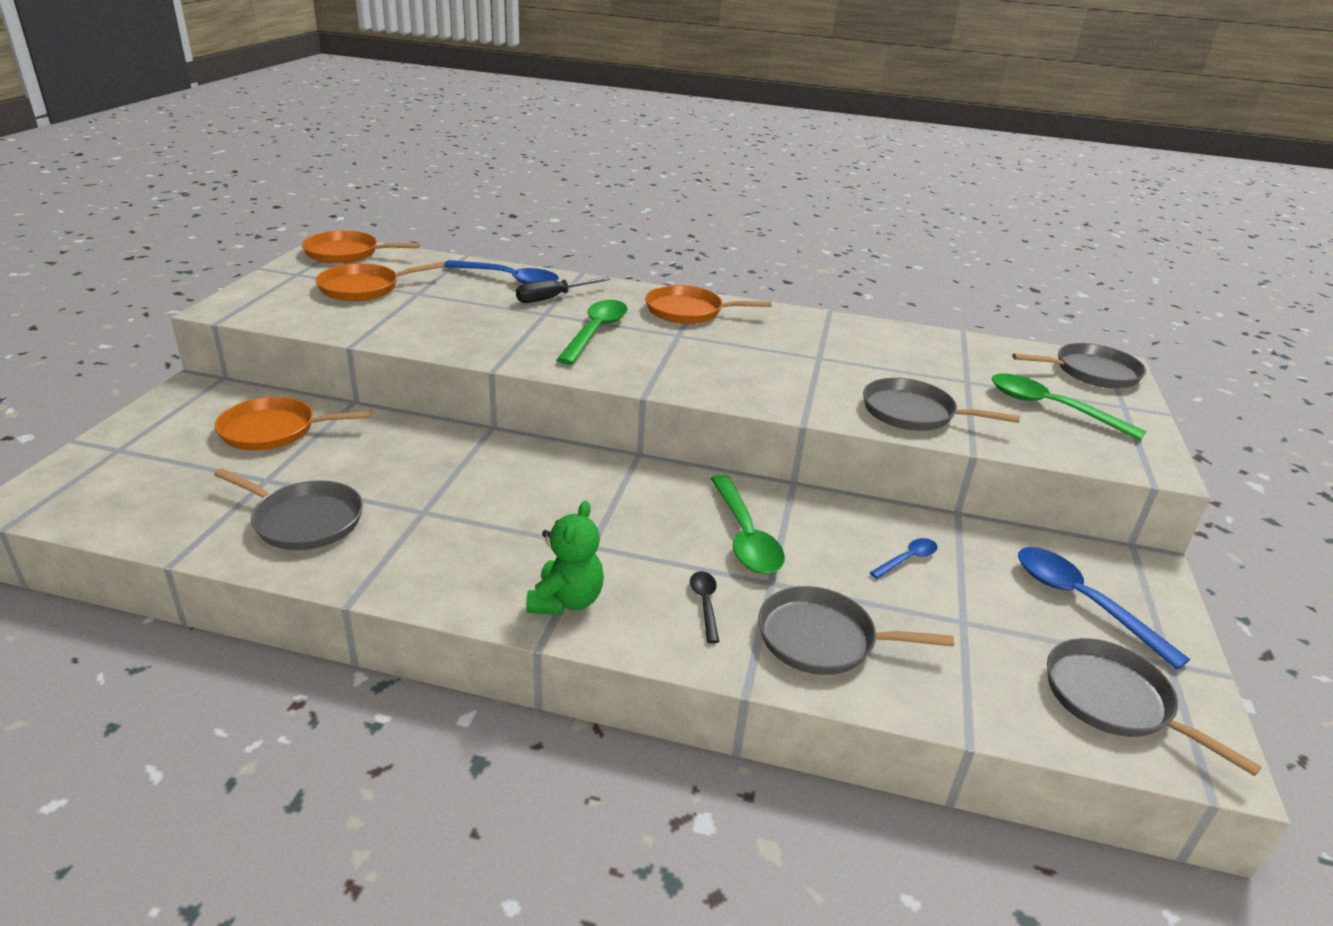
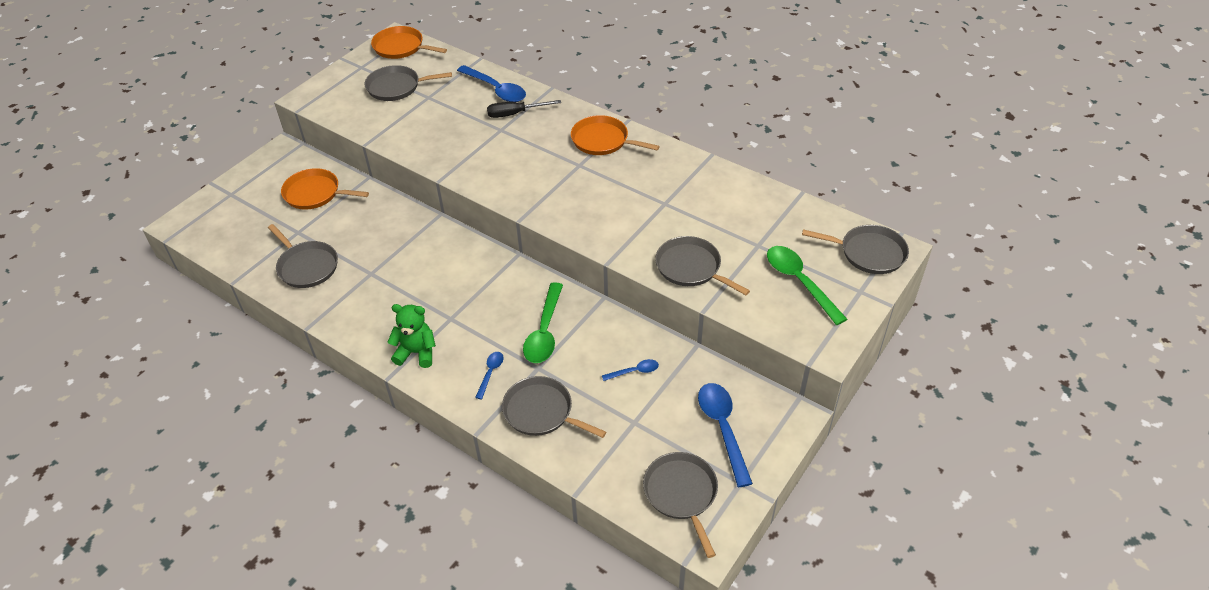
camera: 25 degrees right, 15 degrees up
orange pan [316,262,445,301] -> grey pan [365,65,452,101]
green teddy bear [526,501,604,615] -> green teddy bear turned 120 degrees counterclockwise [388,304,436,368]
green spoon [556,300,627,365] -> none
black spoon [690,571,719,643] -> blue spoon [475,352,504,399]

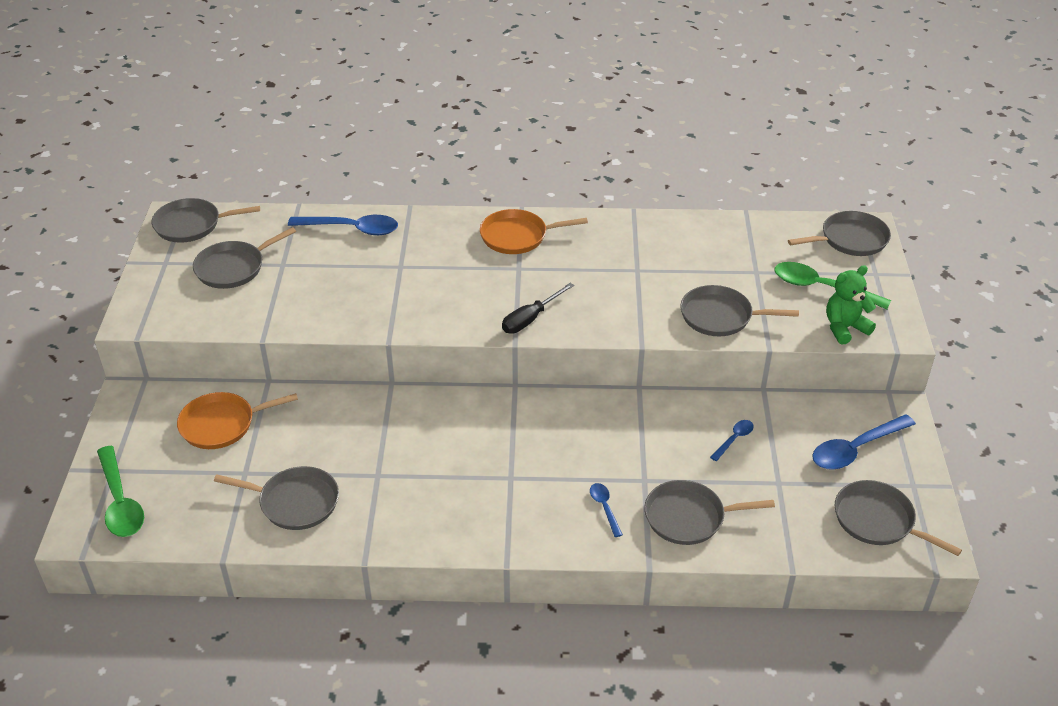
camera: 35 degrees left, 5 degrees down
orange pan [371,26,447,59] -> grey pan [152,198,260,243]
green teddy bear [388,304,436,368] -> green teddy bear moved to [826,265,876,345]
black screwdriver [487,100,561,118] -> black screwdriver moved to [502,283,574,334]
green spoon [523,282,563,363] -> green spoon moved to [97,446,144,537]
blue spoon [698,383,753,487] -> blue spoon turned 75 degrees counterclockwise [812,414,916,470]

